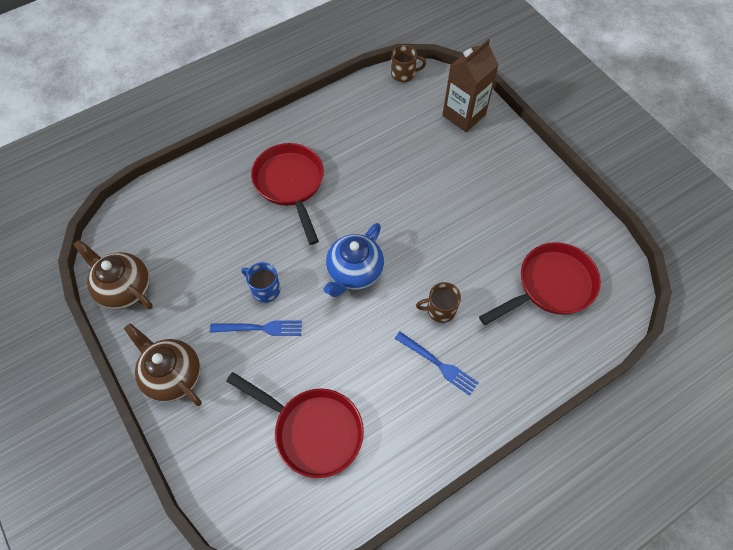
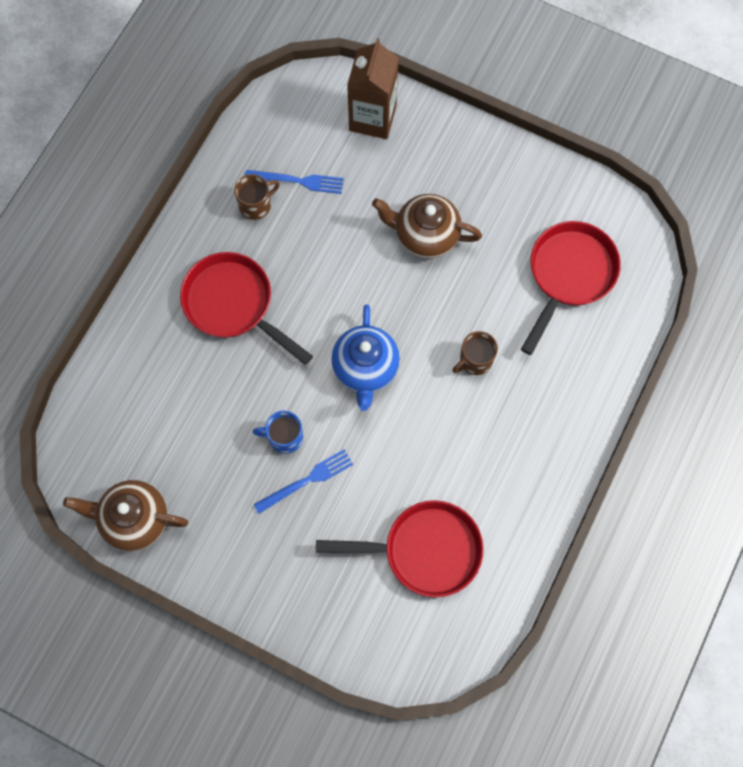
camera: 30 degrees left, 10 degrees up
brown teapot [124,323,202,406] -> brown teapot moved to [372,194,482,259]
brown mug [391,45,426,82] -> brown mug moved to [234,174,280,220]
blue fork [394,332,479,396] -> blue fork moved to [245,170,344,194]

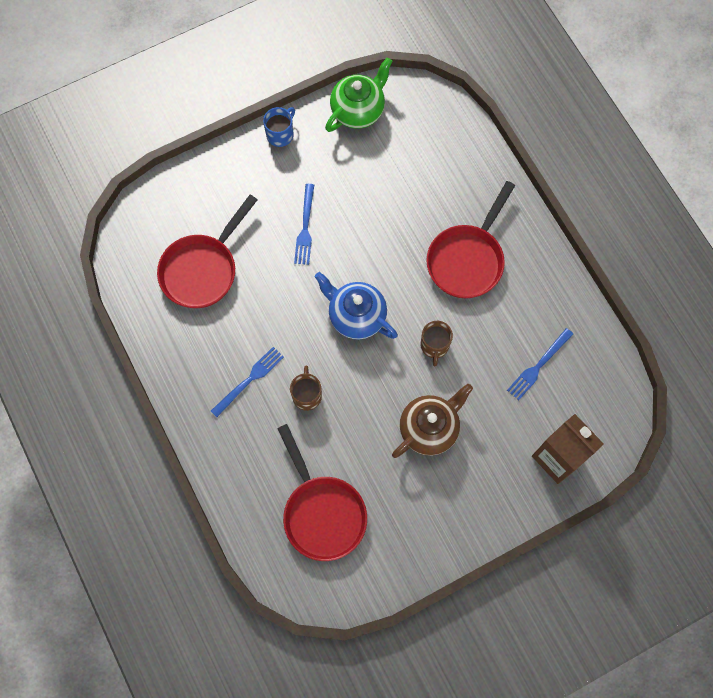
camera: 125 degrees right, 0 degrees up
brown teapot [63,480,188,551] -> green teapot [325,57,392,132]
red pan [180,252,313,365] -> red pan turned 135 degrees clockwise [426,181,515,298]
brown mug [234,174,280,220] -> brown mug moved to [420,321,453,367]
blue mug [253,410,303,454] -> blue mug moved to [263,107,295,147]
none -> blue fork [211,347,284,417]

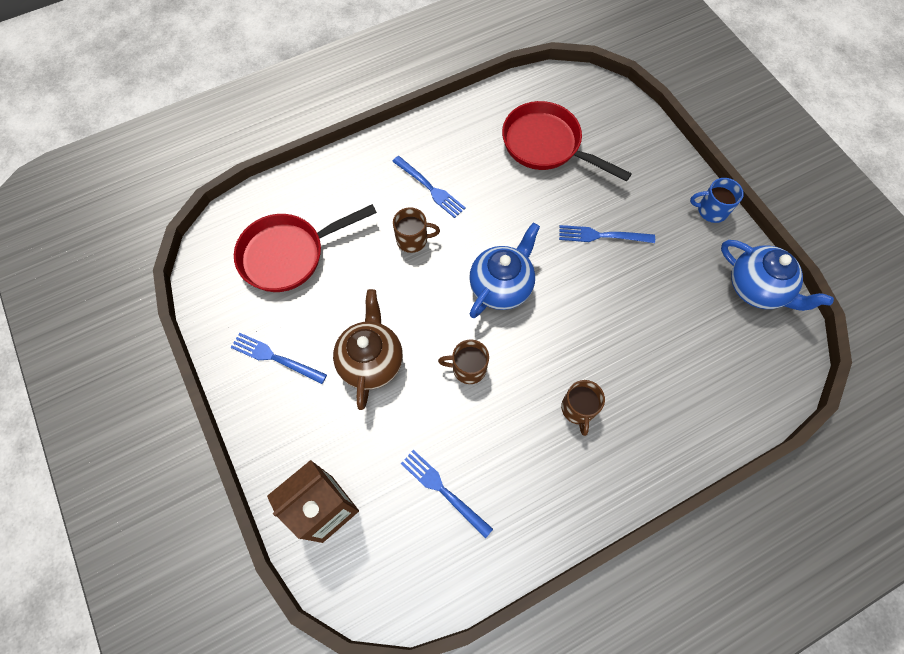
camera: 90 degrees right, 5 degrees down
blue mug [263,107,295,147] -> blue mug turned 150 degrees clockwise [690,178,744,223]
green teapot [325,57,392,132] -> blue teapot [721,240,834,311]
brown teapot [392,384,473,458] -> brown teapot turned 135 degrees counterclockwise [333,289,403,410]
red pan [426,181,515,298] -> brown mug [561,380,605,436]
none -> blue fork [230,333,327,384]

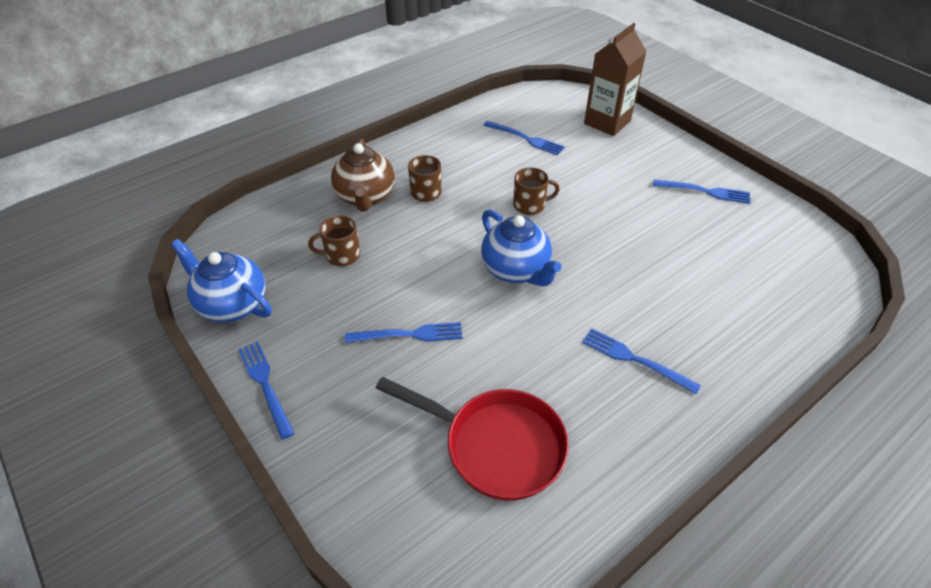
camera: 170 degrees right, 20 degrees down
red pan [234,204,377,292] -> none
brown teapot [333,289,403,410] -> brown teapot moved to [331,138,395,212]
brown mug [393,207,440,253] -> brown mug moved to [308,215,360,266]
blue teapot [469,223,540,318] -> blue teapot turned 60 degrees counterclockwise [481,209,562,286]
blue mug [690,178,744,223] -> blue fork [238,341,295,440]

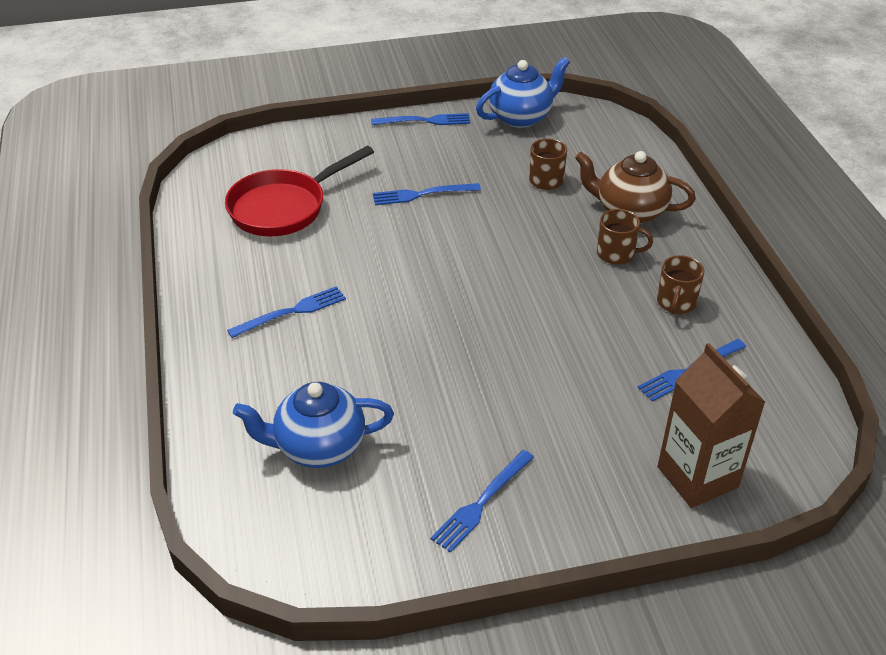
camera: 115 degrees right, 5 degrees down
blue fork [345,322,463,343] -> blue fork turned 60 degrees clockwise [373,183,481,205]
blue teapot [481,209,562,286] -> blue teapot moved to [233,382,394,468]
brown mug [513,167,560,215] -> brown mug moved to [657,255,704,314]

